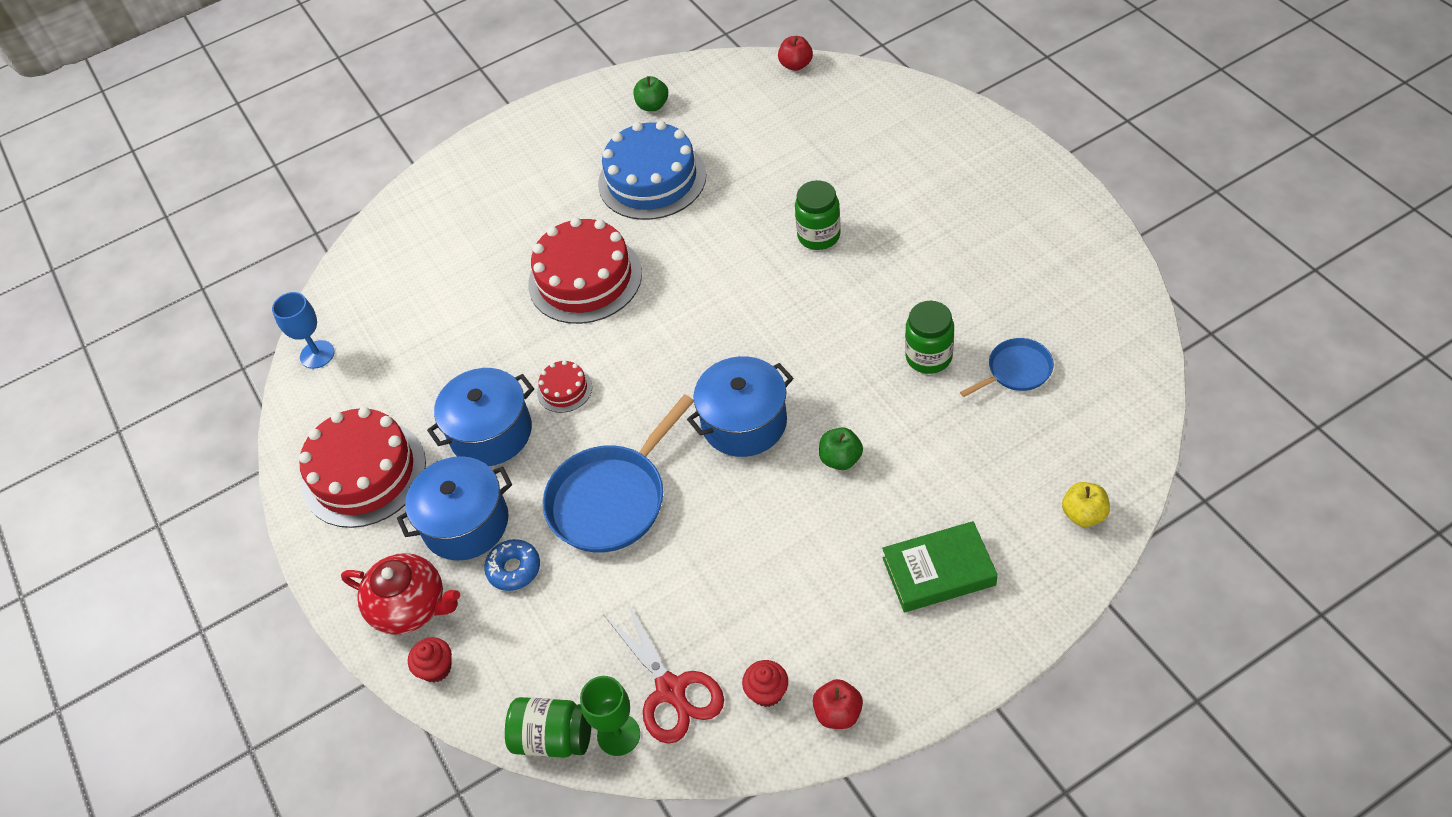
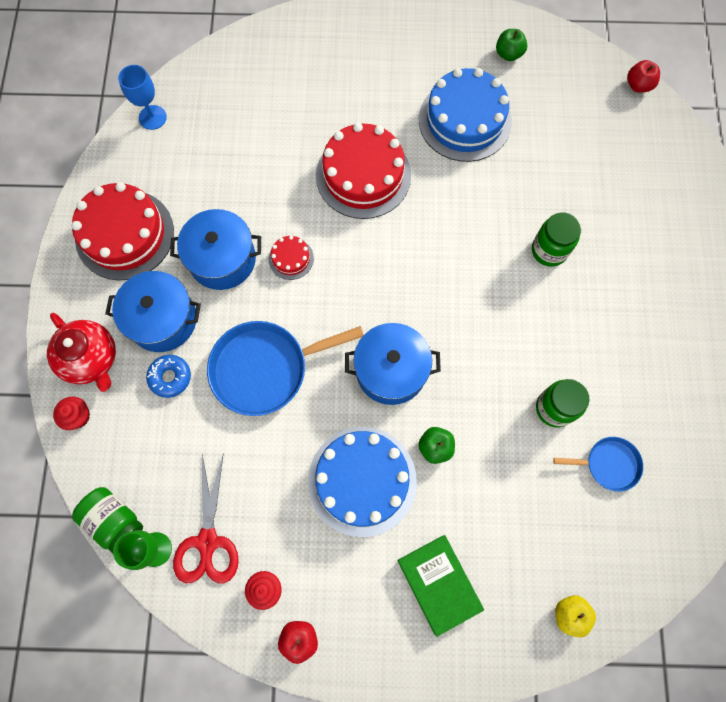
camera: 25 degrees right, 20 degrees up
green book [882,521,998,612] -> green book turned 45 degrees clockwise [398,535,484,637]
none -> blue cake [308,427,417,537]

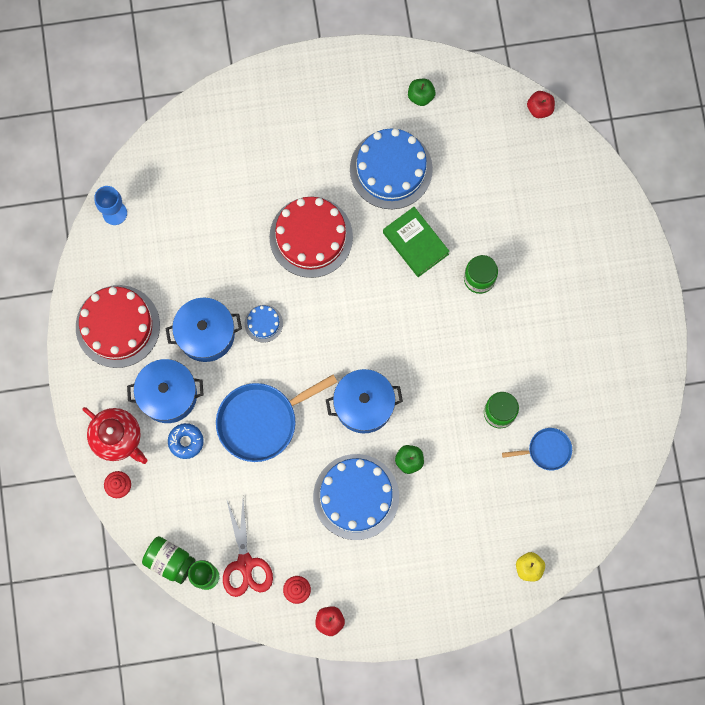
camera: 10 degrees left, 5 degrees up
red cake [269,235,314,280] -> blue cake [245,305,283,343]
green book [398,535,484,637] -> green book moved to [383,207,450,277]

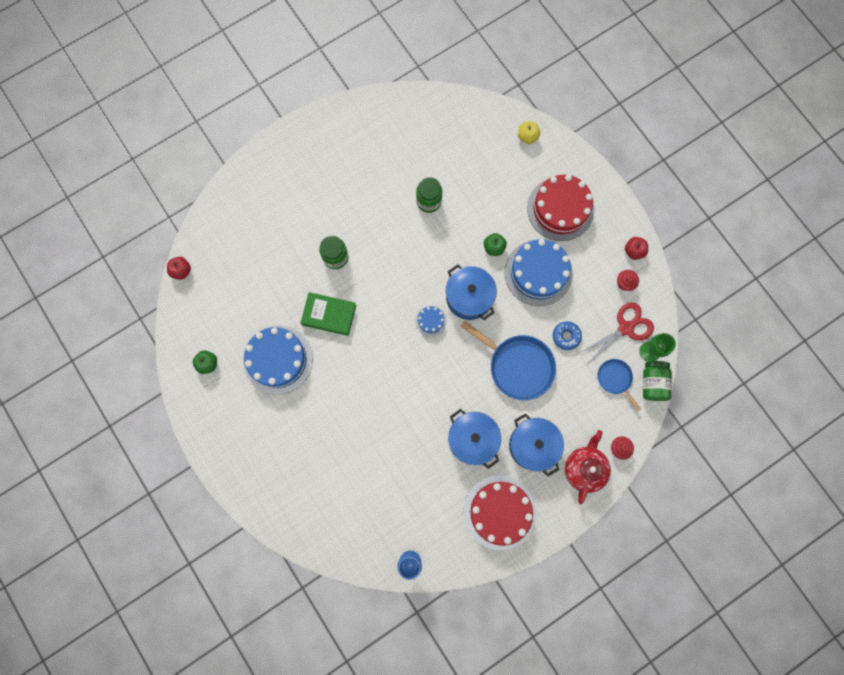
camera: 115 degrees left, 0 degrees up
blue donut [168,423,204,459] -> blue donut moved to [553,321,582,350]
blue cake [245,305,283,343] -> blue cake moved to [415,306,447,337]
red cake [269,197,353,278] -> red cake moved to [527,175,594,241]
green book [383,207,450,277] -> green book turned 75 degrees clockwise [300,292,356,336]
blue pan [502,428,572,471] -> blue pan moved to [598,359,641,411]

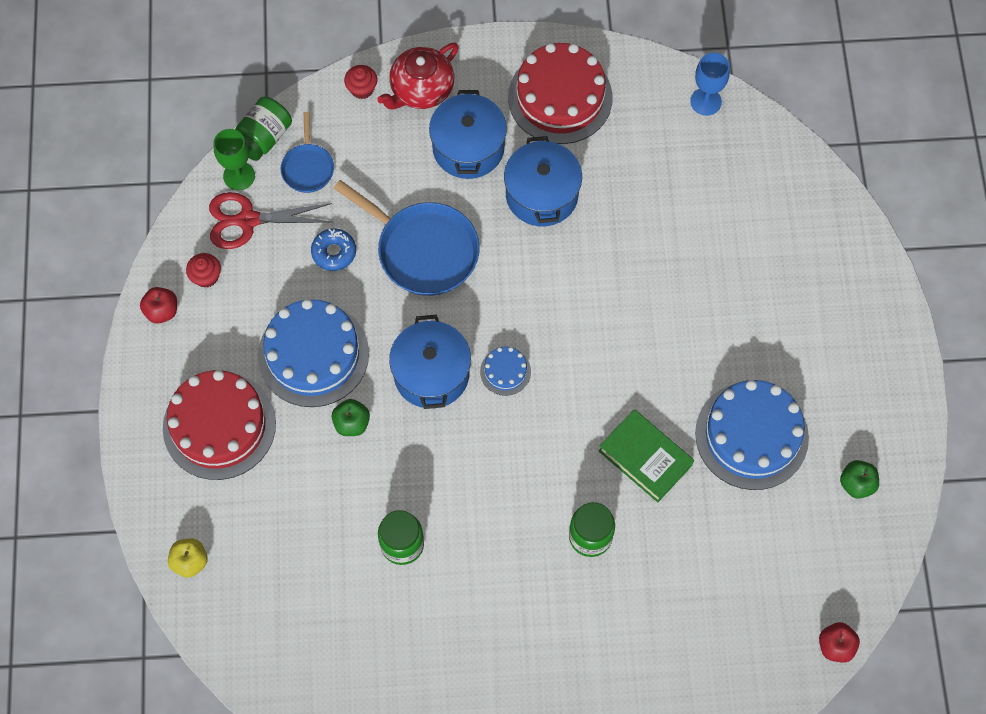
camera: 150 degrees left, 10 degrees down
blue pan [460,320,556,400] -> blue pan turned 150 degrees clockwise [334,180,480,296]

